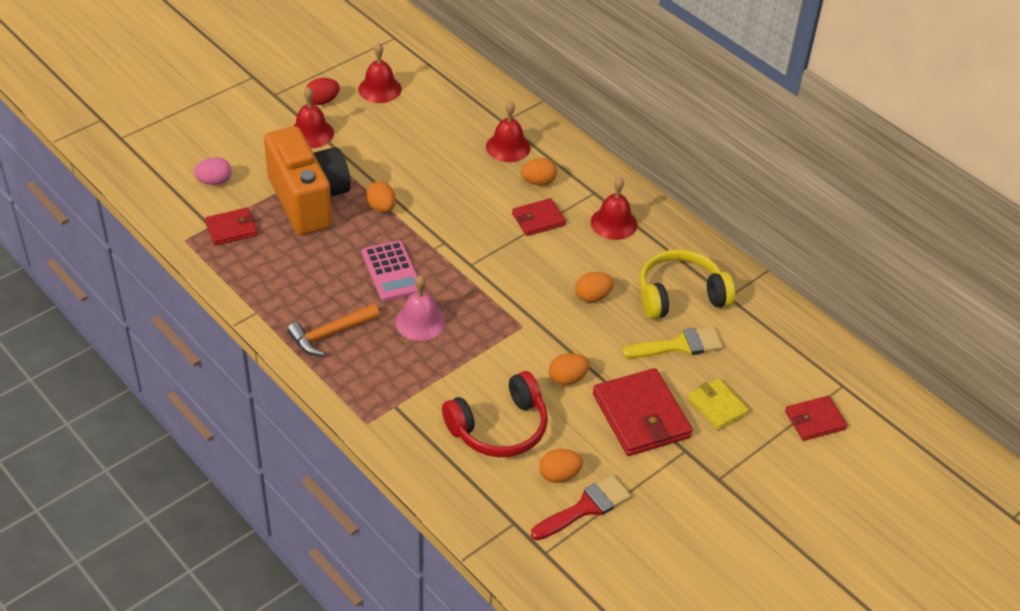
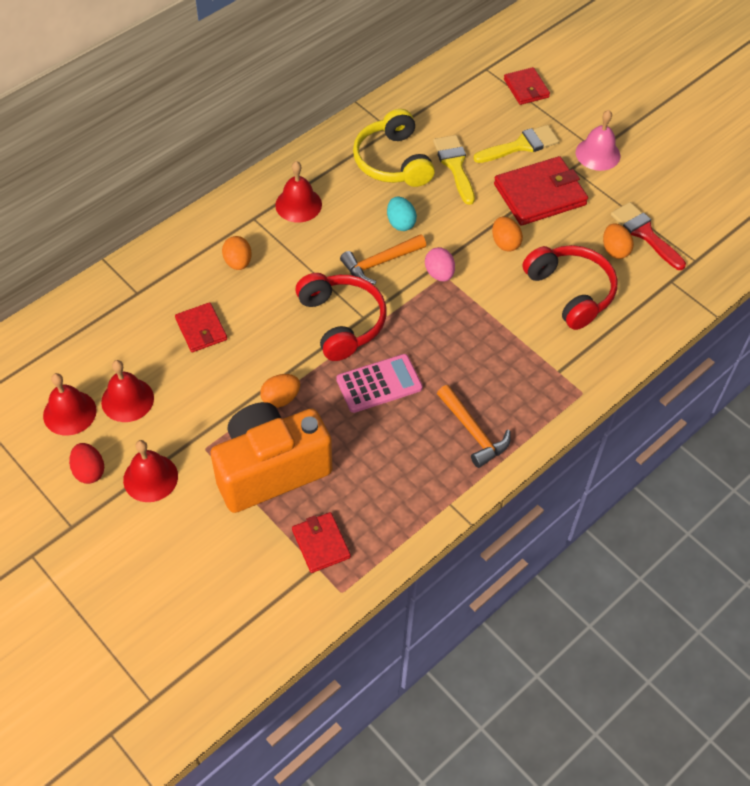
camera: 90 degrees left, 10 degrees up
pink egg [194,157,232,185] -> pink egg moved to [425,247,455,281]
pink bell [395,275,446,341] -> pink bell moved to [576,110,620,171]
red bell [486,101,531,162] -> red bell moved to [101,360,154,422]
red wallet [512,198,566,236] -> red wallet moved to [175,302,227,352]
orange egg [575,272,614,303] -> turquoise egg [387,196,417,231]
yellow wallet [688,378,749,430] -> yellow brush [474,125,559,163]
none -> red headphones [295,273,386,361]
none -> orange hammer [340,234,426,285]

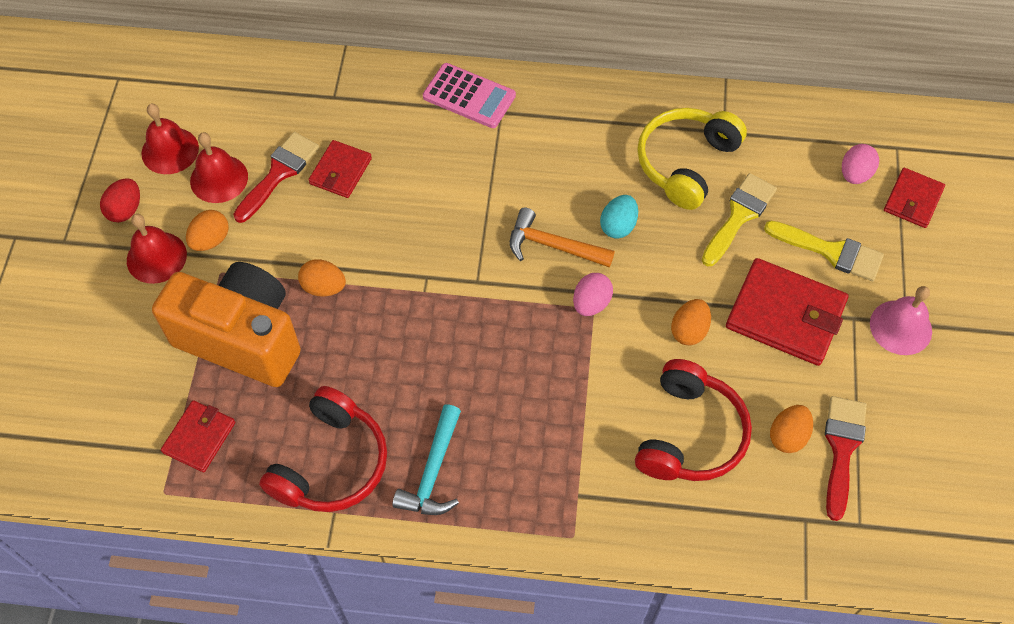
camera: 50 degrees right, 5 degrees up
orange egg [222,236,252,270] -> orange egg moved to [186,210,229,251]
red bell [275,161,322,223] -> none
red headphones [295,273,386,361] -> red headphones moved to [259,386,387,512]
pink calculator [336,354,423,413] -> pink calculator moved to [423,63,516,128]
orange hammer [437,385,511,468] -> turquoise hammer [392,404,461,515]
none -> red brush [233,132,319,223]
none -> pink egg [842,144,879,184]

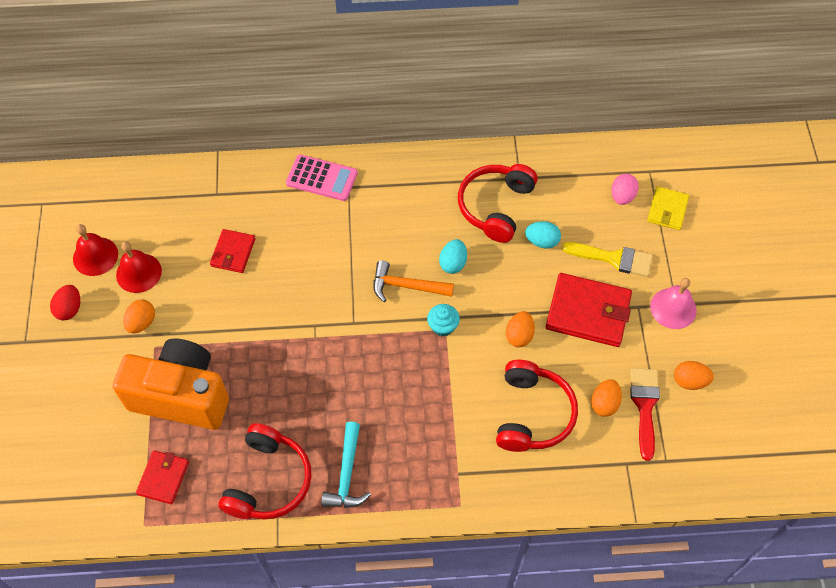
camera: 10 degrees left, 0 degrees up
red bell [127,214,187,284] -> none
red brush [233,132,319,223] -> none
orange egg [298,260,346,296] -> orange egg moved to [674,361,714,390]
pink egg [573,273,613,316] -> turquoise cupcake [427,304,460,336]
yellow headphones [637,108,747,210] -> red headphones [458,164,538,243]
yellow brush [702,173,777,266] -> turquoise egg [525,221,561,249]
red wallet [884,168,945,228] -> yellow wallet [647,186,689,230]

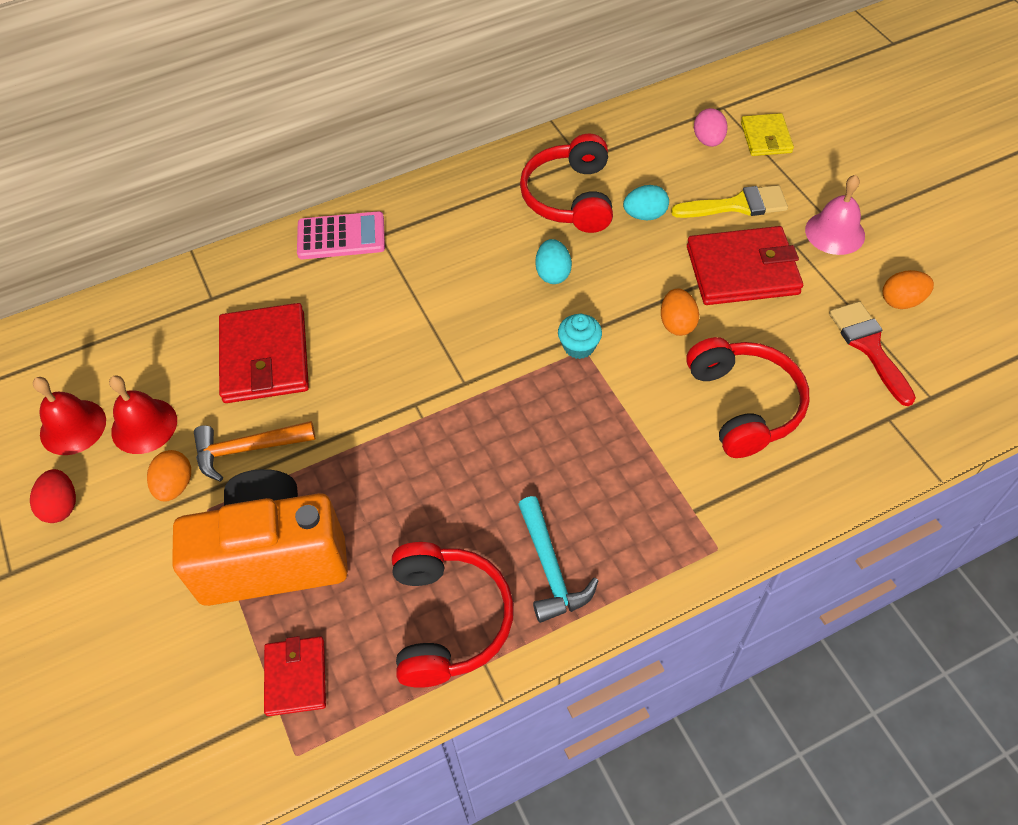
camera: 20 degrees left, 5 degrees down
red wallet [210,229,255,273] -> red wallet [219,303,309,403], size x1.74
orange hammer [373,260,454,302] -> orange hammer moved to [194,421,315,481]
orange egg [591,379,622,417] -> none

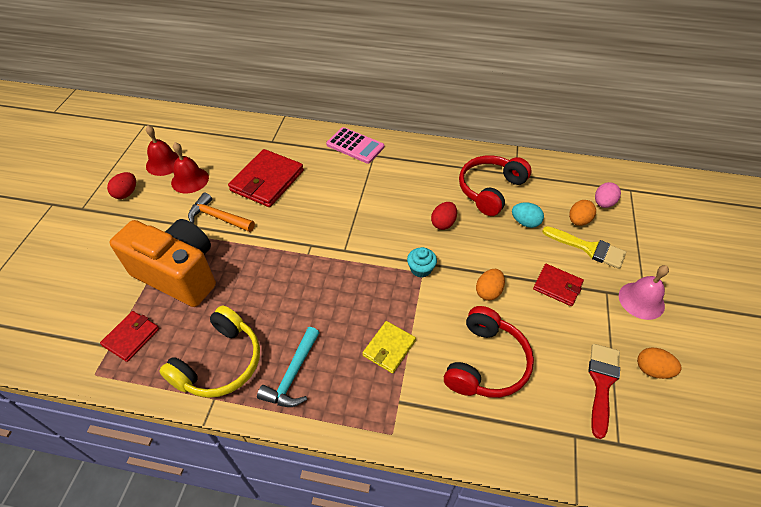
camera: 35 degrees right, 5 degrees down
orange egg [147,450,191,502] -> orange egg moved to [569,200,596,226]
red headphones [392,542,514,688] -> yellow headphones [159,306,260,398]
turquoise egg [535,239,572,284] -> red egg [431,202,457,230]
red wallet [687,226,803,305] -> red wallet [533,264,584,306], size x0.57
yellow wallet [741,113,794,156] -> yellow wallet moved to [363,321,416,374]

